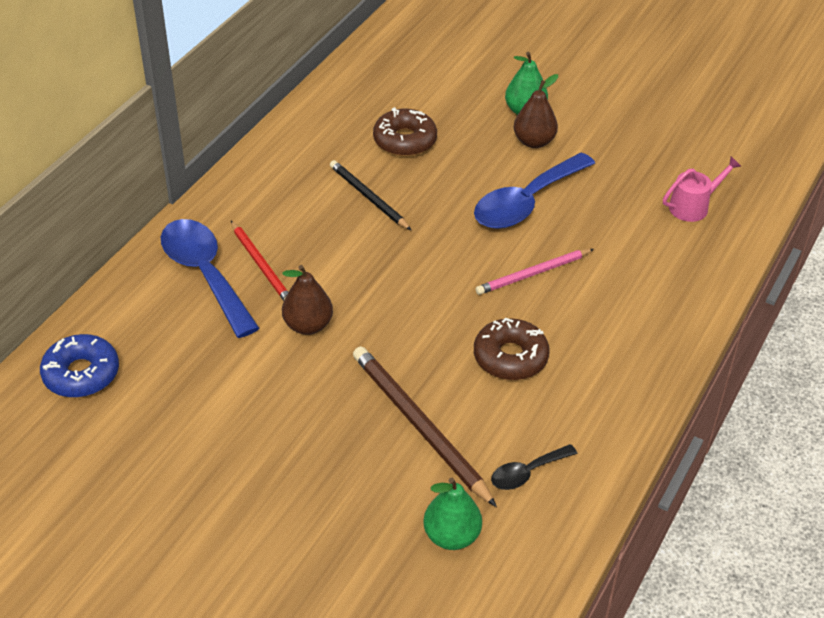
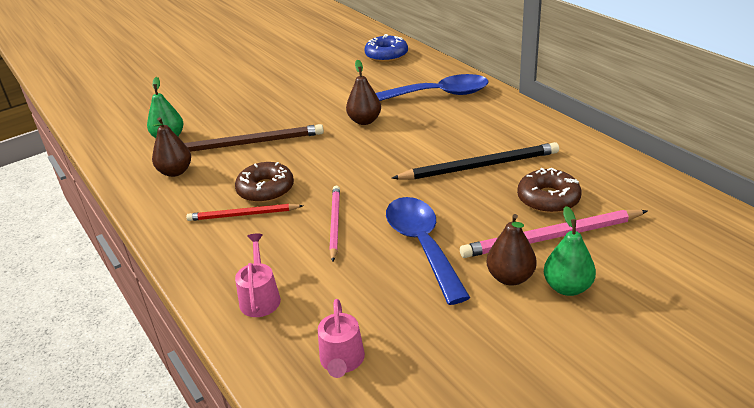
camera: 120 degrees right, 10 degrees down
red pencil [231,221,288,301] -> red pencil moved to [186,204,303,221]
black pencil [330,160,411,230] -> black pencil [392,142,559,180], size x1.57
black spoon [491,444,577,490] -> brown pear [152,117,191,177]
none -> pink watering can [235,234,281,317]
none -> pink pencil [460,210,647,258]

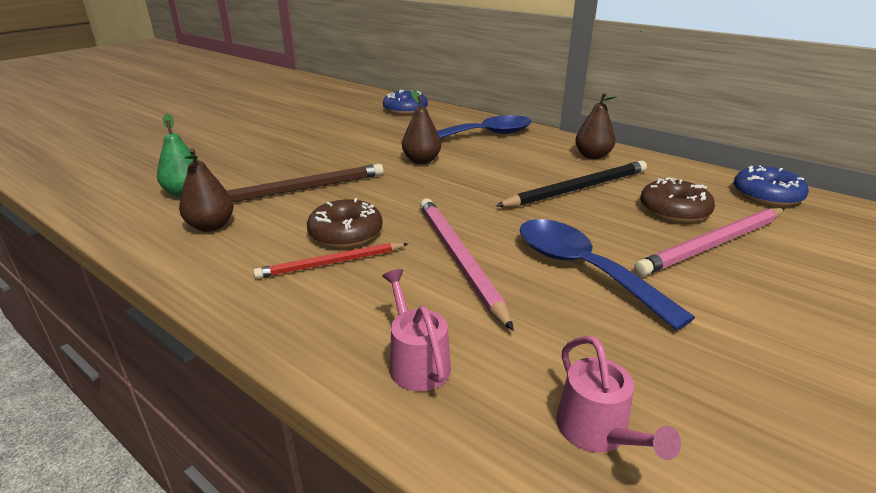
camera: 20 degrees left, 5 degrees down
pink pencil [329,186,340,262] -> pink pencil [420,198,514,331], size x1.57
brown pear [487,214,537,286] -> brown pear moved to [575,93,617,159]
green pear [544,206,596,296] -> none
none -> blue donut [734,166,809,206]

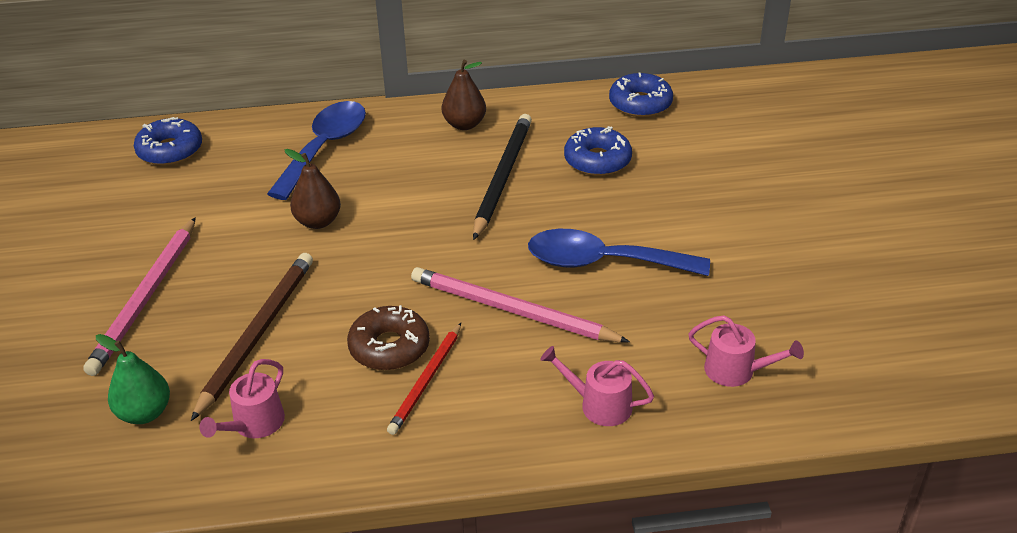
camera: 45 degrees left, 10 degrees up
brown pear [179,148,234,232] -> pink watering can [199,359,285,438]
pink pencil [634,208,785,276] -> pink pencil moved to [83,217,196,376]
brown donut [640,177,715,223] -> blue donut [564,126,632,176]

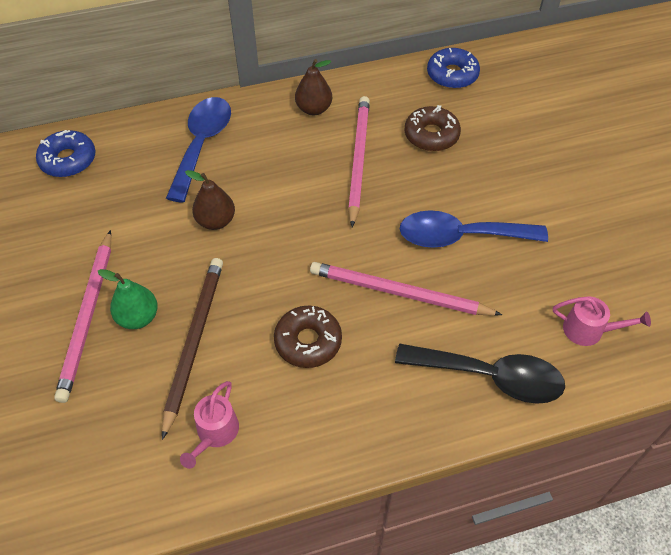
camera: 10 degrees left, 15 degrees up
green pear [96,334,170,424] -> green pear moved to [98,269,158,329]
red pencil [387,323,461,435] -> none
black pencil [473,114,532,240] -> pink pencil [348,96,370,227]
pink watering can [540,346,654,426] -> black spoon [395,344,565,404]
blue donut [564,126,632,176] -> brown donut [404,105,461,151]

